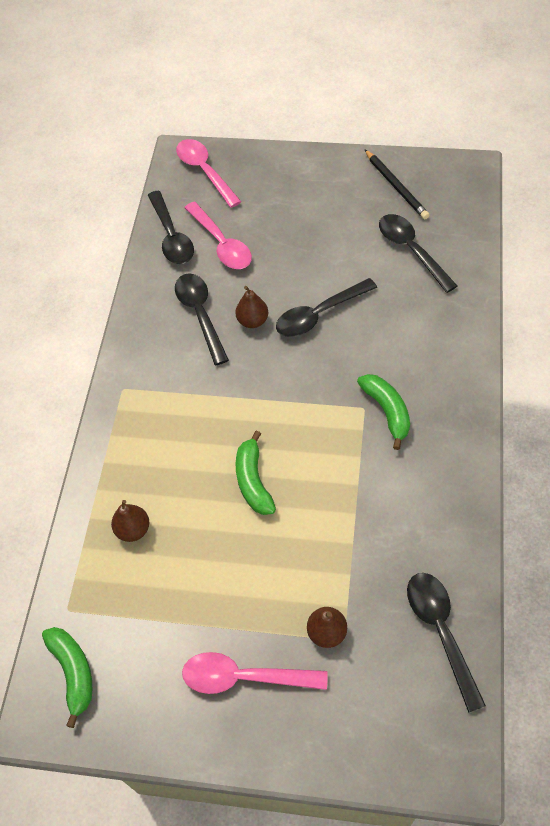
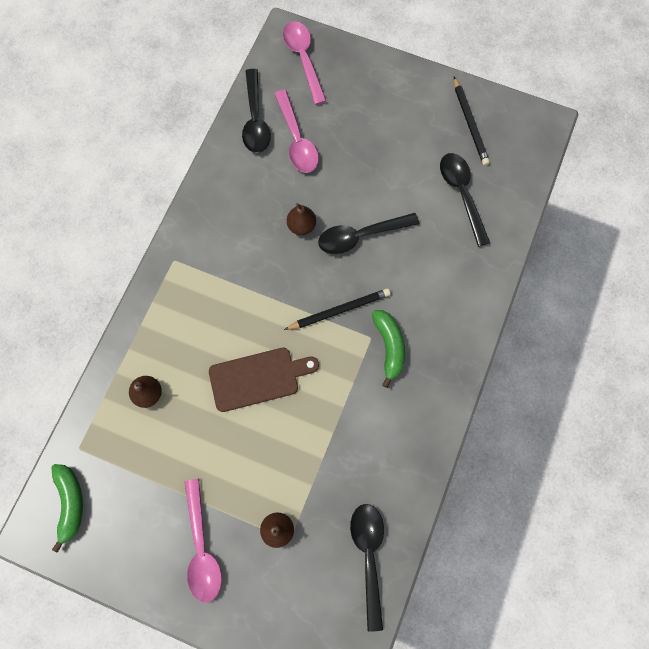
camera: 10 degrees right, 15 degrees up
black spoon [175,273,229,365] -> none
pink spoon [182,652,328,694] -> pink spoon turned 120 degrees counterclockwise [184,478,222,602]
green banana [235,431,276,515] -> brown cutting board [209,348,319,412]
none -> black pencil [284,288,391,330]

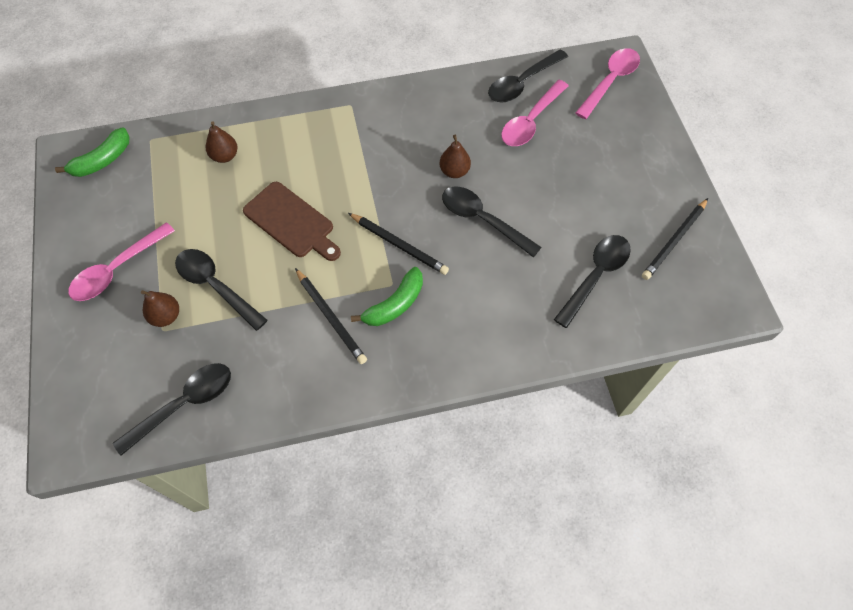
camera: 55 degrees right, 10 degrees down
none -> black spoon [175,249,268,331]
none -> black pencil [295,268,367,364]

